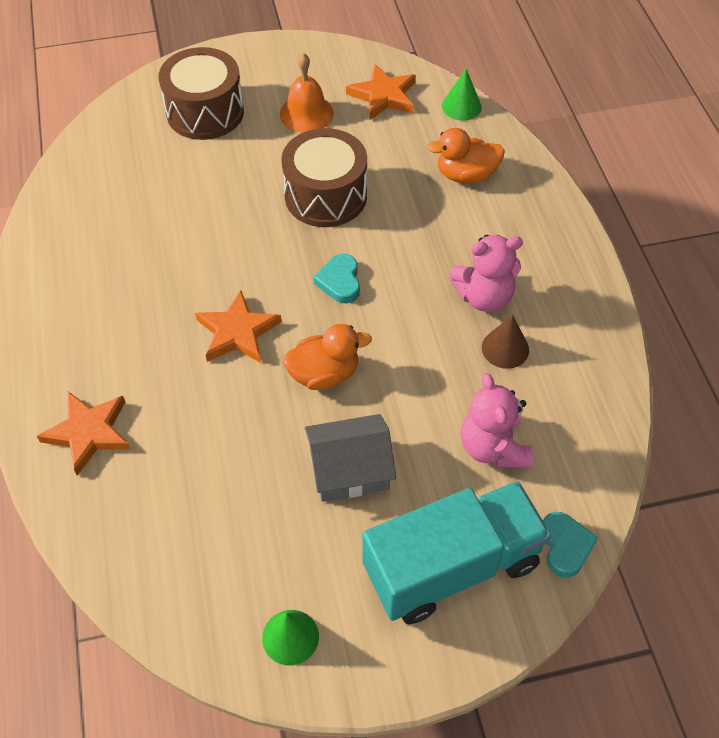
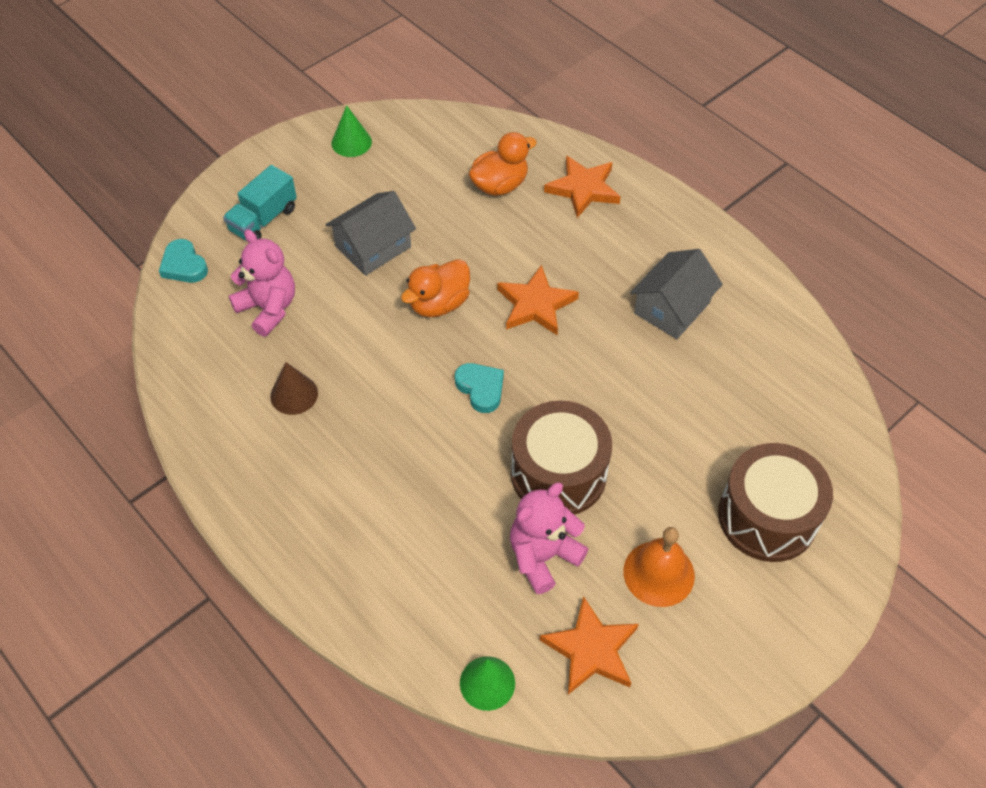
camera: 150 degrees right, 0 degrees up
turquoise truck [362,481,551,624] -> turquoise truck [223,165,297,241], size x0.55
orange duck [427,128,505,183] -> orange duck moved to [468,132,537,196]
pink teddy bear [449,235,523,312] -> pink teddy bear moved to [510,483,588,594]
none -> grey house [630,249,723,339]

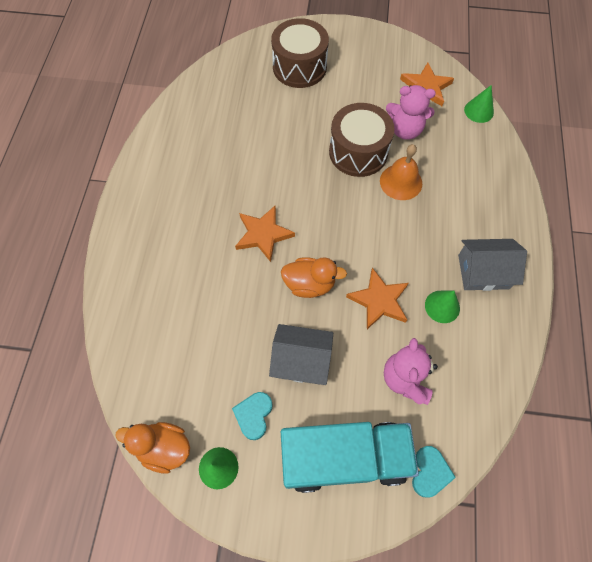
camera: 130 degrees left, 10 degrees up
turquoise truck [223,165,297,241] -> turquoise truck [281,422,419,493], size x1.82
brown cone [270,362,318,415] -> green cone [425,291,460,323]
turquoise heart [455,363,504,413] -> turquoise heart moved to [232,392,272,440]
orange duck [468,132,537,196] -> orange duck moved to [115,422,190,474]
orange star [544,155,621,218] -> orange star moved to [346,268,409,329]
orange bell [623,527,695,607] -> orange bell moved to [380,144,422,200]
grey house [630,249,723,339] -> grey house moved to [458,239,527,291]

